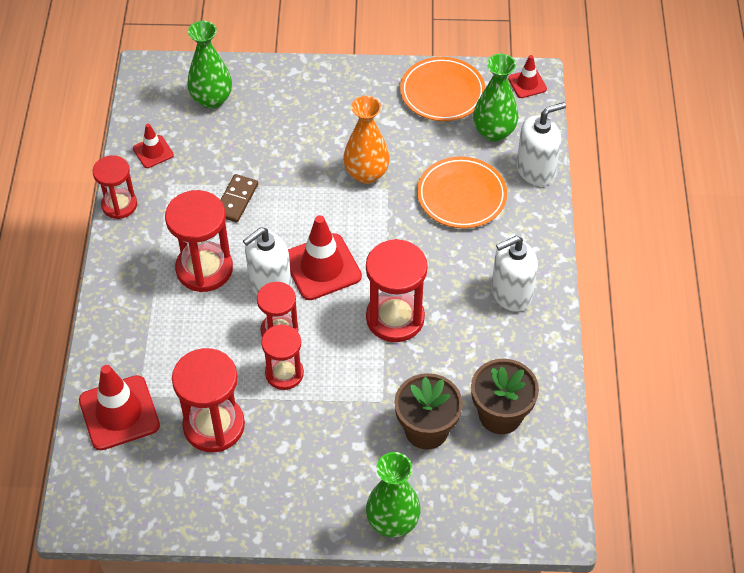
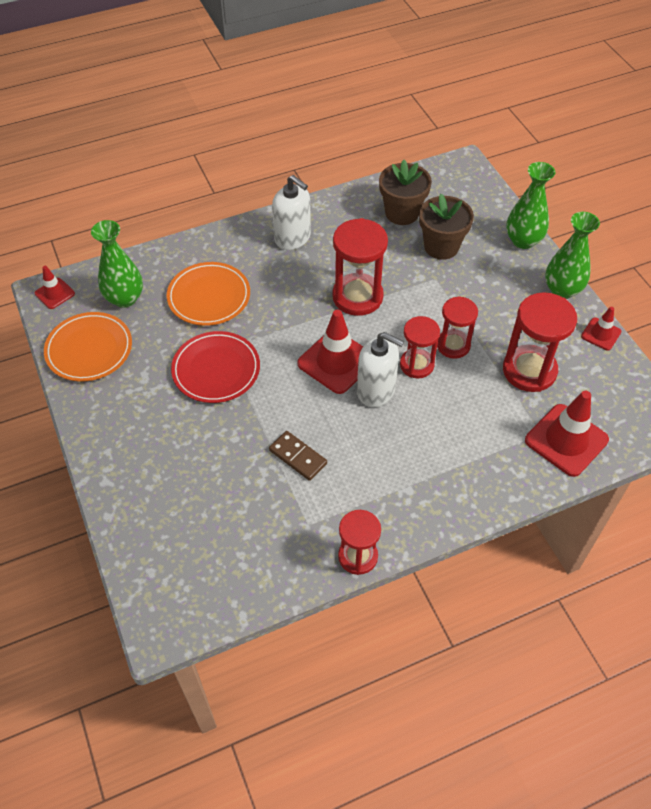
camera: 115 degrees left, 0 degrees up
red traffic cone [133,124,174,168] -> red traffic cone moved to [581,307,621,350]
red hourglass [165,190,233,292] -> none
green vase [187,21,232,109] -> green vase moved to [545,212,600,299]
brown domino [220,174,258,222] -> brown domino turned 45 degrees clockwise [269,431,327,481]
orange vase [343,96,390,184] -> red plate [171,331,260,403]
white soap dispenser [516,102,566,186] -> none

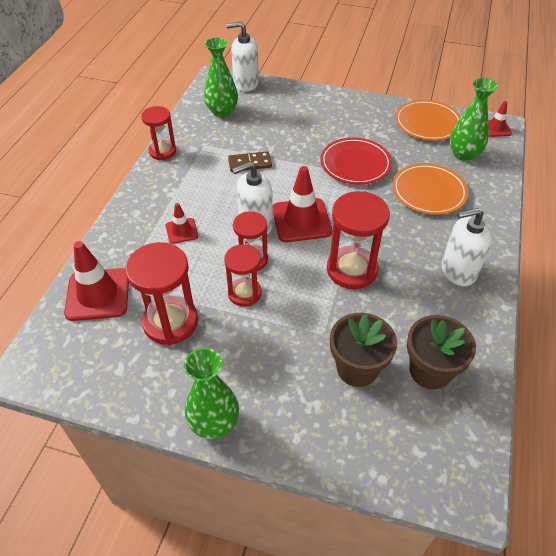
camera: 130 degrees right, 5 degrees down
green vase [506,162,555,249] -> green vase moved to [204,37,238,118]
red traffic cone [581,307,621,350] -> red traffic cone moved to [166,203,198,244]
none -> white soap dispenser [226,22,259,91]

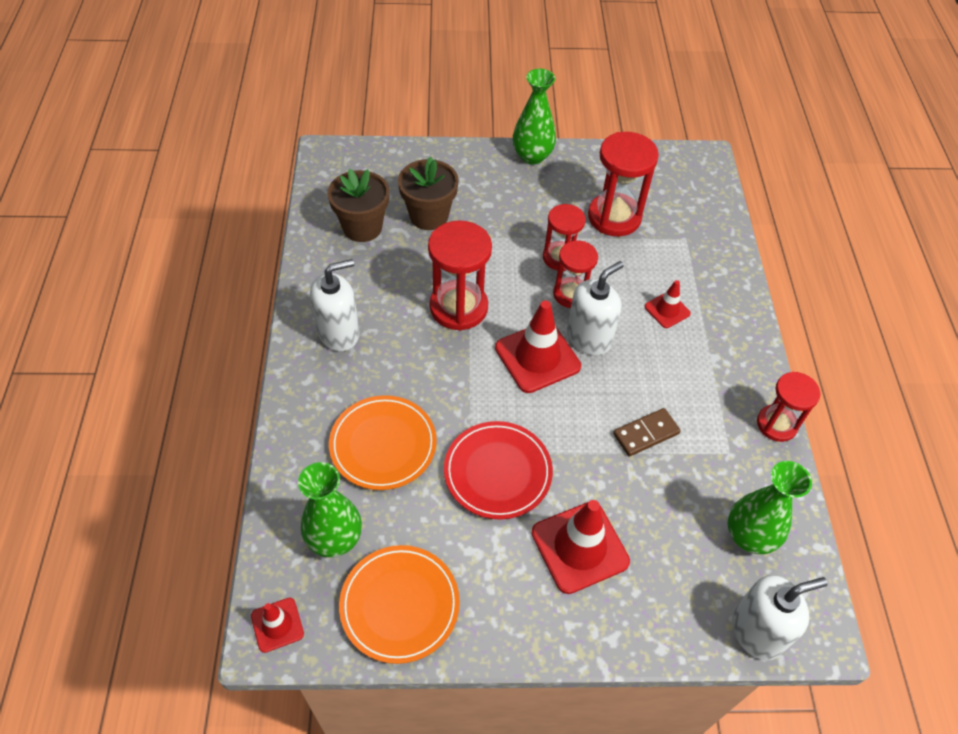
camera: 160 degrees right, 5 degrees up
red traffic cone [64,241,129,321] -> red traffic cone moved to [531,500,630,594]

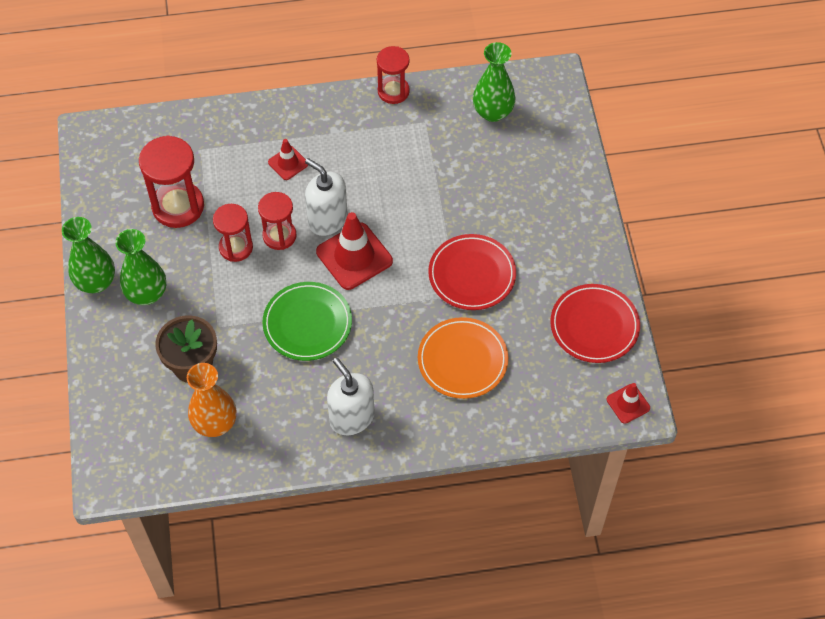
camera: 95 degrees left, 5 degrees up
green vase [298,462,362,557] -> green vase moved to [115,229,166,305]
brown flower pot [328,169,389,242] -> orange vase [187,363,236,437]
orange plate [339,545,460,664] -> red plate [550,284,640,363]
red hourglass [428,221,492,331] -> green plate [262,282,352,361]
red traffic cone [531,500,630,594] -> none
brown domino [613,408,681,457] -> none
white soap dispenser [732,575,828,661] -> none

